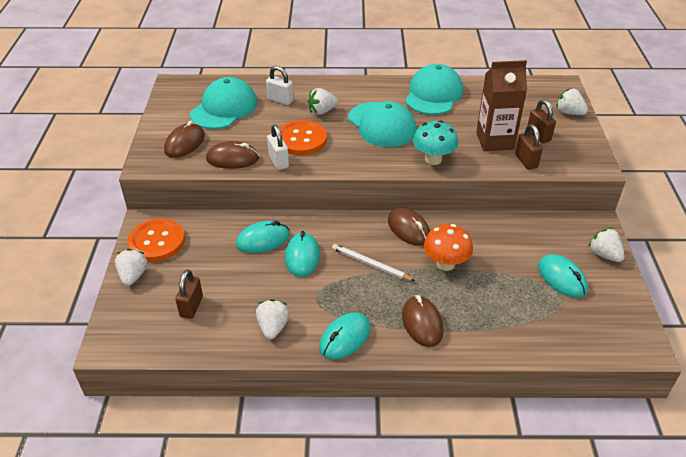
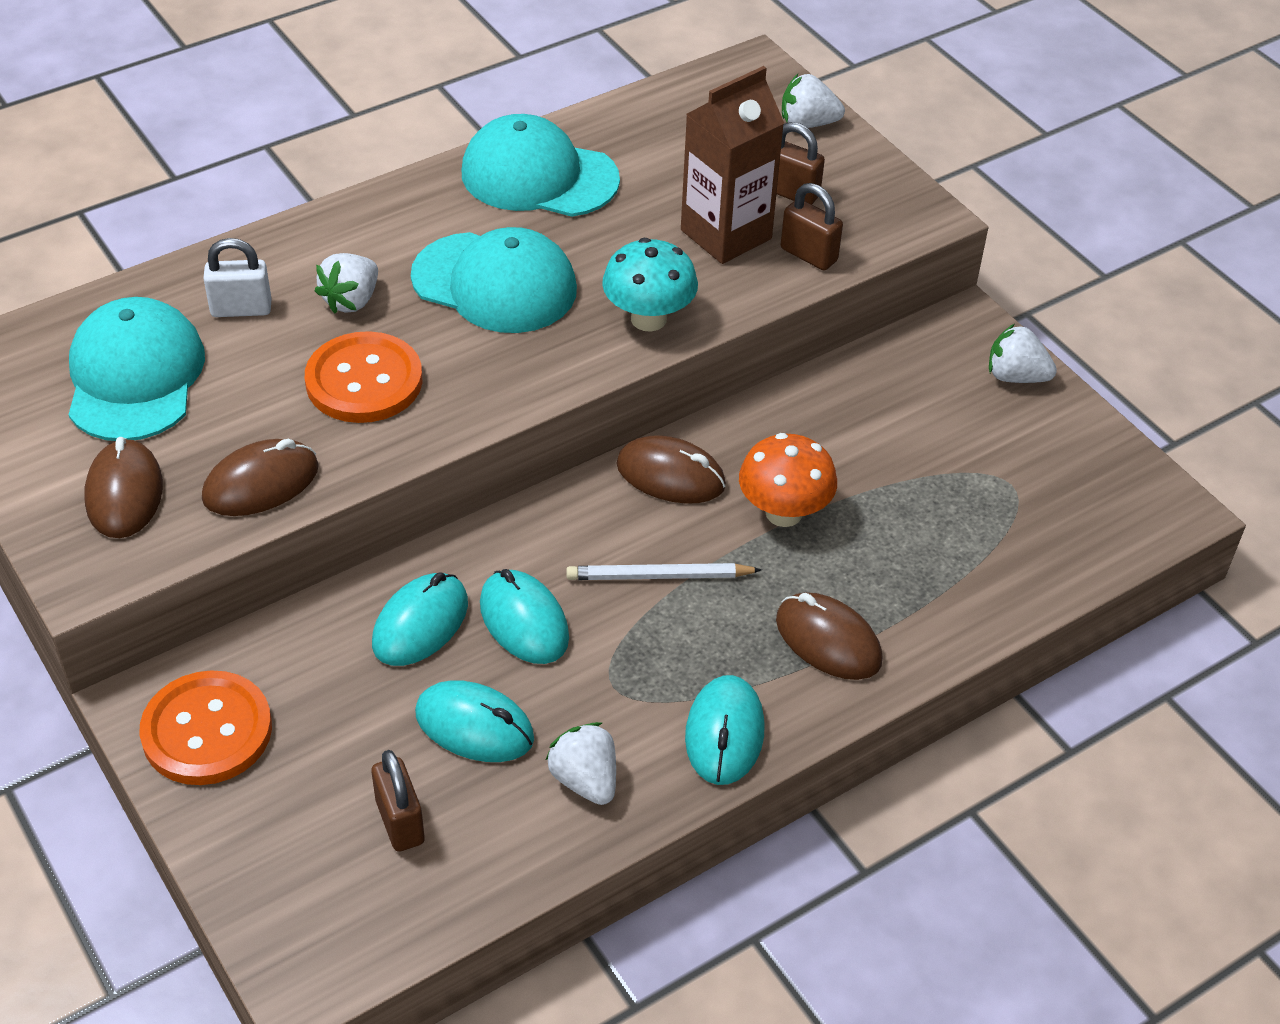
camera: 35 degrees left, 5 degrees up
white strawberry [115,249,148,286] -> none
white padlock [267,125,289,170] -> none
turquoise cap [405,64,463,115] -> turquoise cap turned 60 degrees counterclockwise [462,114,620,217]
turquoise mouse [538,254,588,298] -> turquoise mouse moved to [415,680,534,762]

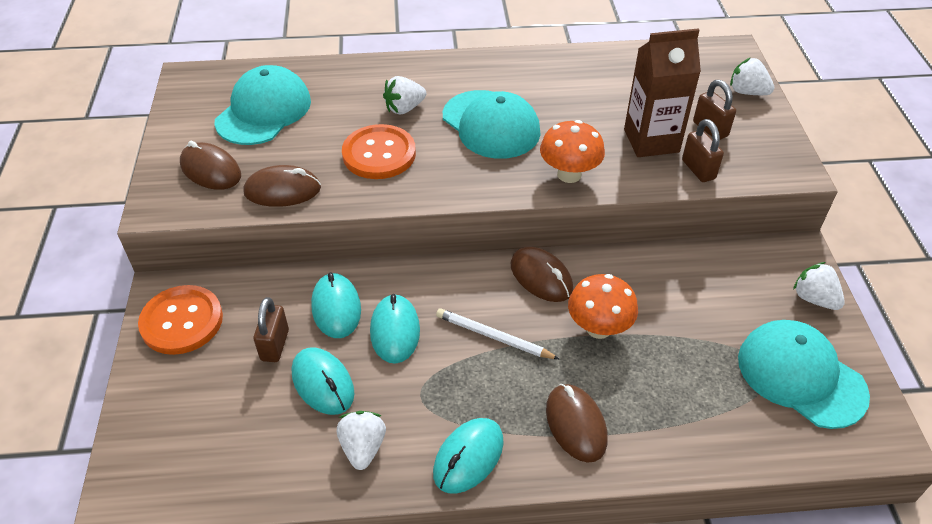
camera: 30 degrees right, 0 degrees up
brown mouse [84,437,163,538] -> brown mouse turned 75 degrees counterclockwise [180,141,241,190]
white padlock [203,238,272,317] -> none
brown padlock [371,750,425,852] -> brown padlock moved to [253,297,289,362]
turquoise mouse [372,572,468,666] -> turquoise mouse turned 75 degrees counterclockwise [311,272,361,338]
turquoise cap [462,114,620,217] -> turquoise cap moved to [738,320,870,429]
turquoise mushroom [602,238,698,331] -> orange mushroom [540,120,605,183]

